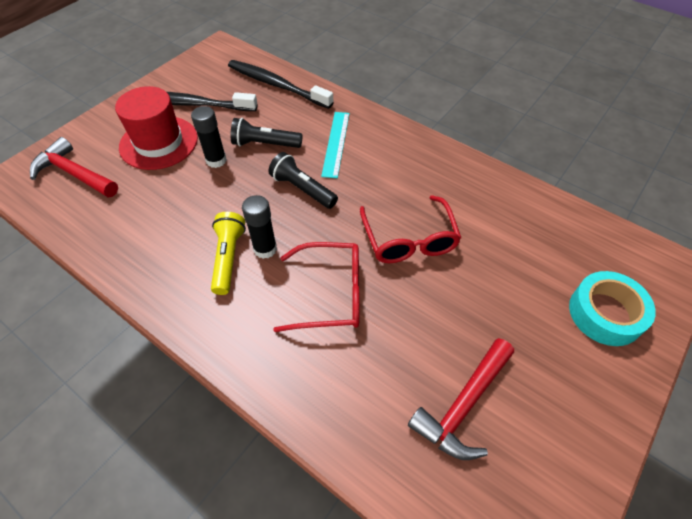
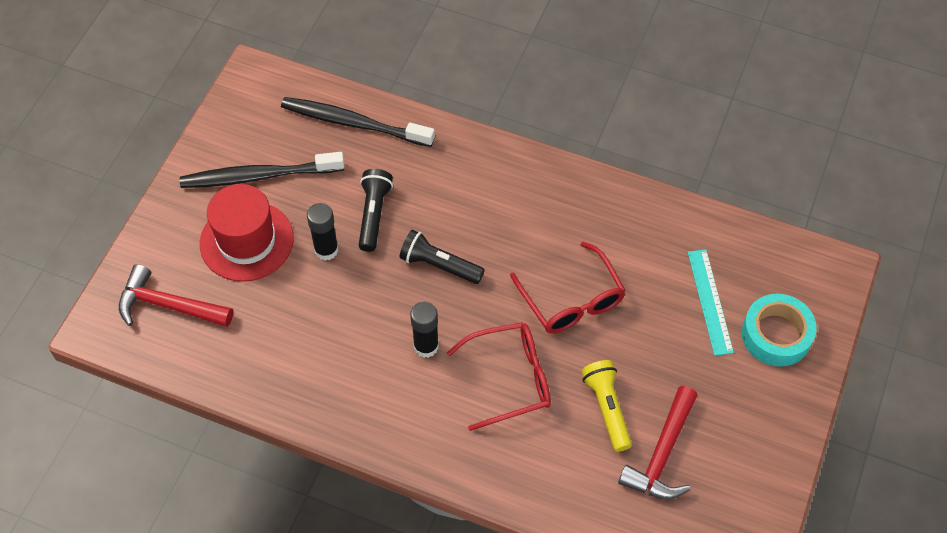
camera: 15 degrees left, 5 degrees up
yellow flashlight [211,212,246,295] -> yellow flashlight moved to [581,360,632,452]
black flashlight [230,118,303,148] -> black flashlight turned 105 degrees clockwise [359,169,393,252]
turquoise ruler [321,112,350,178] -> turquoise ruler moved to [688,249,734,356]

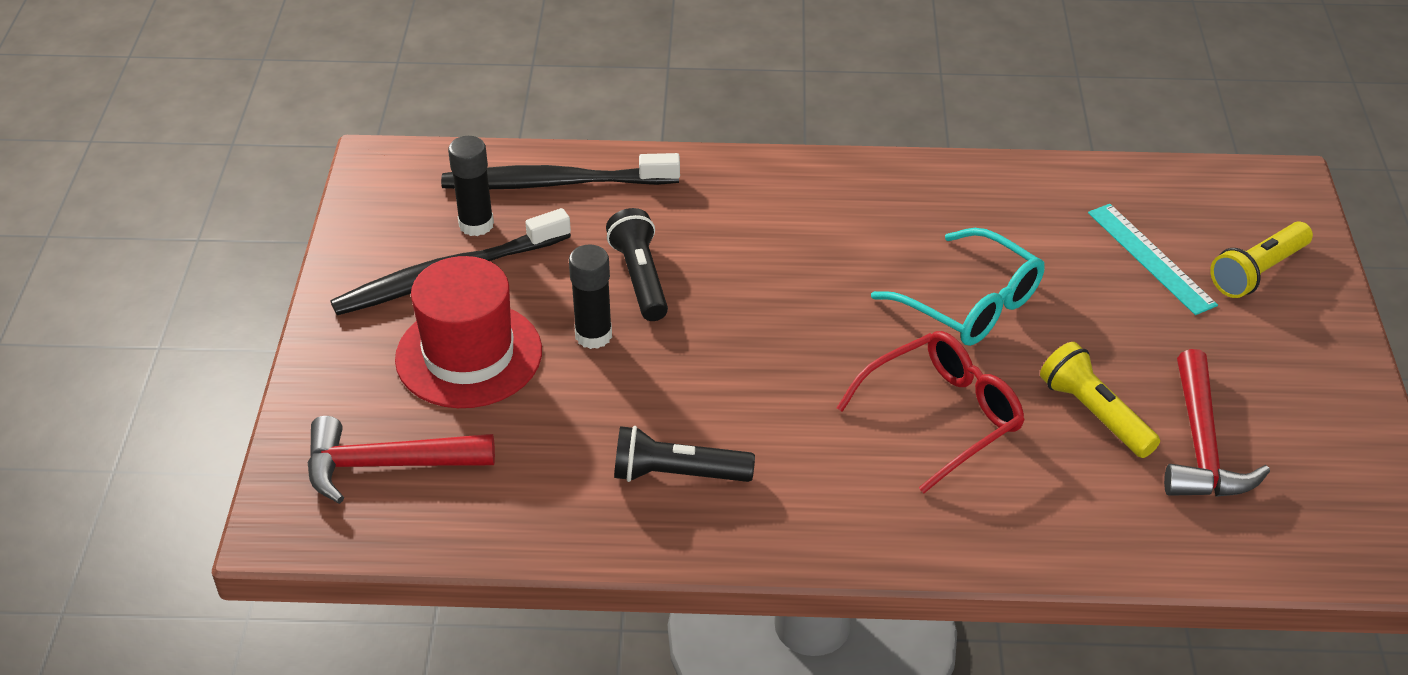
camera: 20 degrees left, 15 degrees down
black flashlight [399,230,485,284] -> black flashlight moved to [614,426,755,482]
black glue stick [410,302,439,358] -> black glue stick moved to [448,136,494,236]
red glasses [510,242,626,333] -> turquoise glasses [871,228,1045,346]
turquoise tape [742,294,817,367] -> yellow flashlight [1210,222,1313,298]

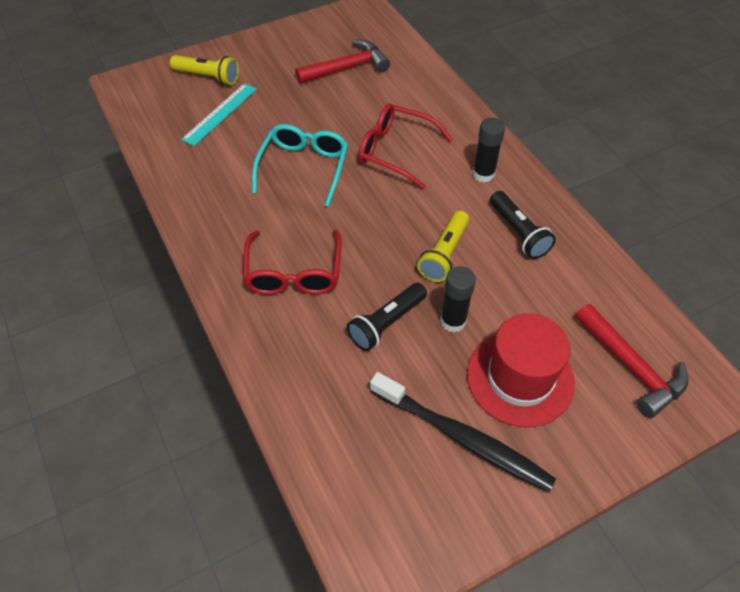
camera: 120 degrees left, 10 degrees up
black toothbrush [441,153,680,189] -> none
black glue stick [448,136,494,236] -> black glue stick moved to [473,118,505,183]
yellow flashlight [1040,342,1160,458] -> yellow flashlight moved to [417,211,469,282]
none -> red glasses [243,230,342,295]

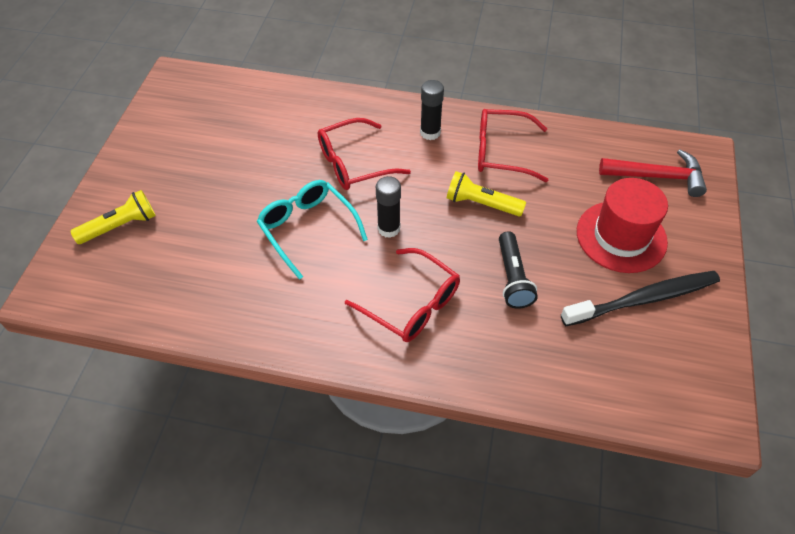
camera: 50 degrees left, 0 degrees up
turquoise ruler [181,83,257,146] -> none
red hammer [295,39,390,84] -> none
yellow flashlight [417,211,469,282] -> yellow flashlight turned 135 degrees clockwise [447,171,526,216]
black glue stick [440,266,476,332] -> black glue stick moved to [376,176,401,238]
black flashlight [490,191,556,259] -> red glasses [478,109,548,182]

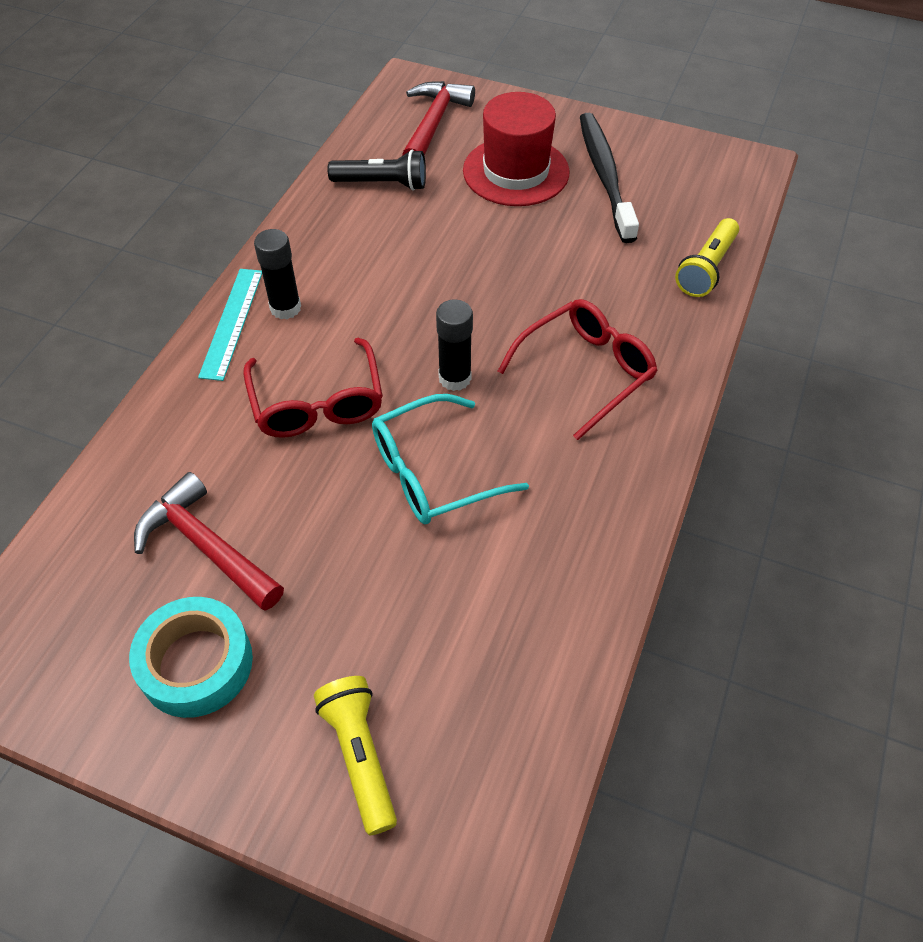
camera: 80 degrees left, 0 degrees up
yellow flashlight [447,171,526,216] -> yellow flashlight moved to [675,218,739,297]
red glasses [478,109,548,182] -> none
black flashlight [499,231,538,309] -> black flashlight moved to [328,150,426,191]
none -> turquoise tape [129,597,253,718]
none -> red hammer [134,472,284,611]
none -> turquoise ruler [198,269,262,381]

